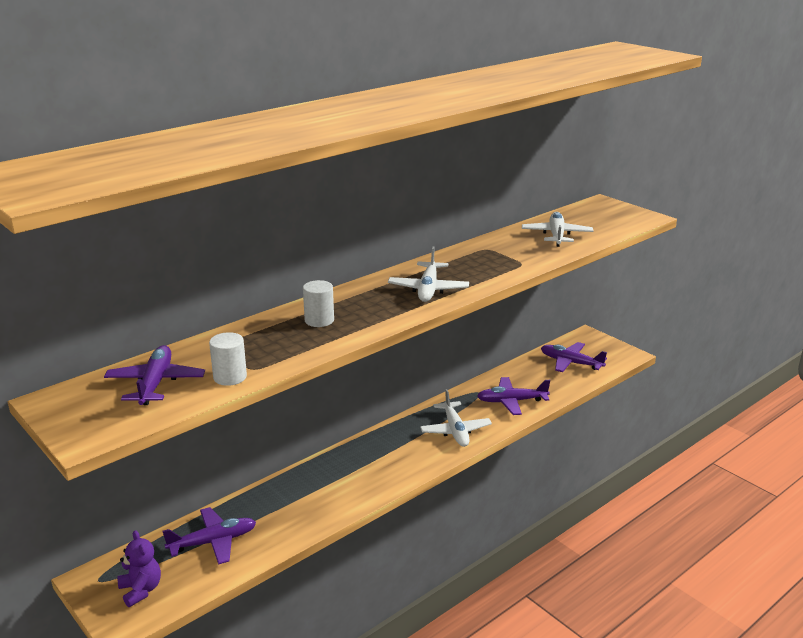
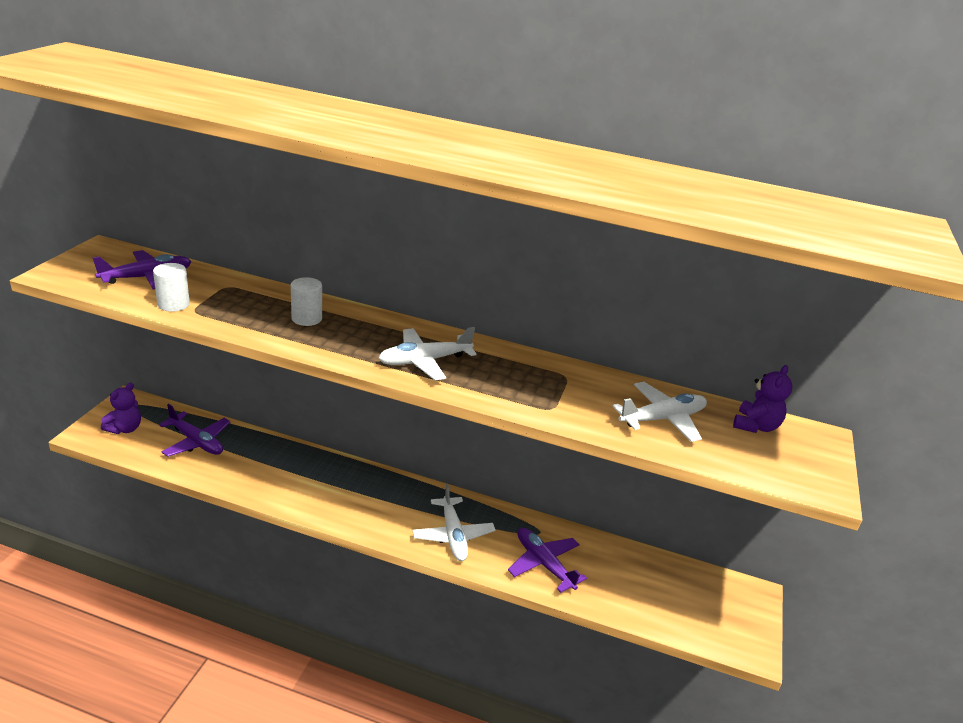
camera: 55 degrees right, 5 degrees up
white plane [420,389,492,447] -> white plane turned 60 degrees counterclockwise [412,484,495,561]
purple plane [541,342,607,372] -> none
none -> purple teddy bear [733,365,792,433]

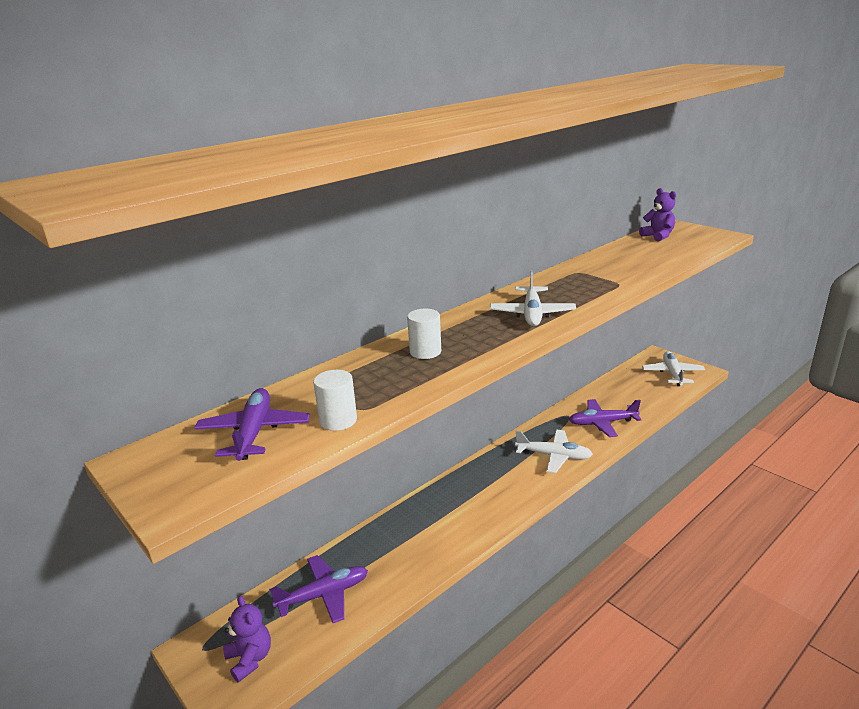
camera: 55 degrees left, 5 degrees down
white plane [613,382,707,442] -> white plane moved to [642,351,705,386]

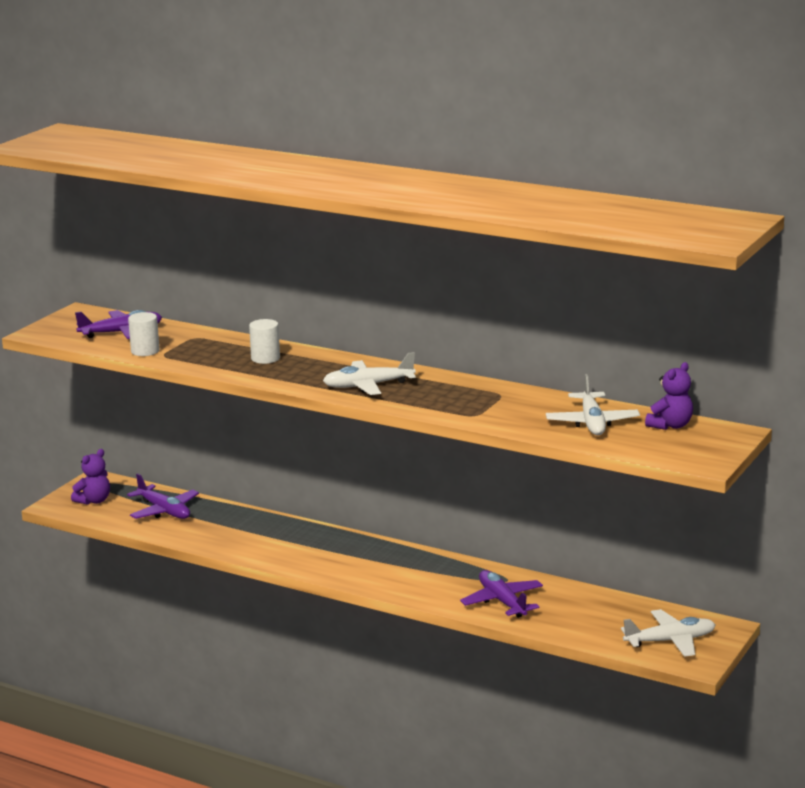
camera: 70 degrees right, 5 degrees down
white plane [515,429,593,473] -> white plane moved to [546,374,640,435]

